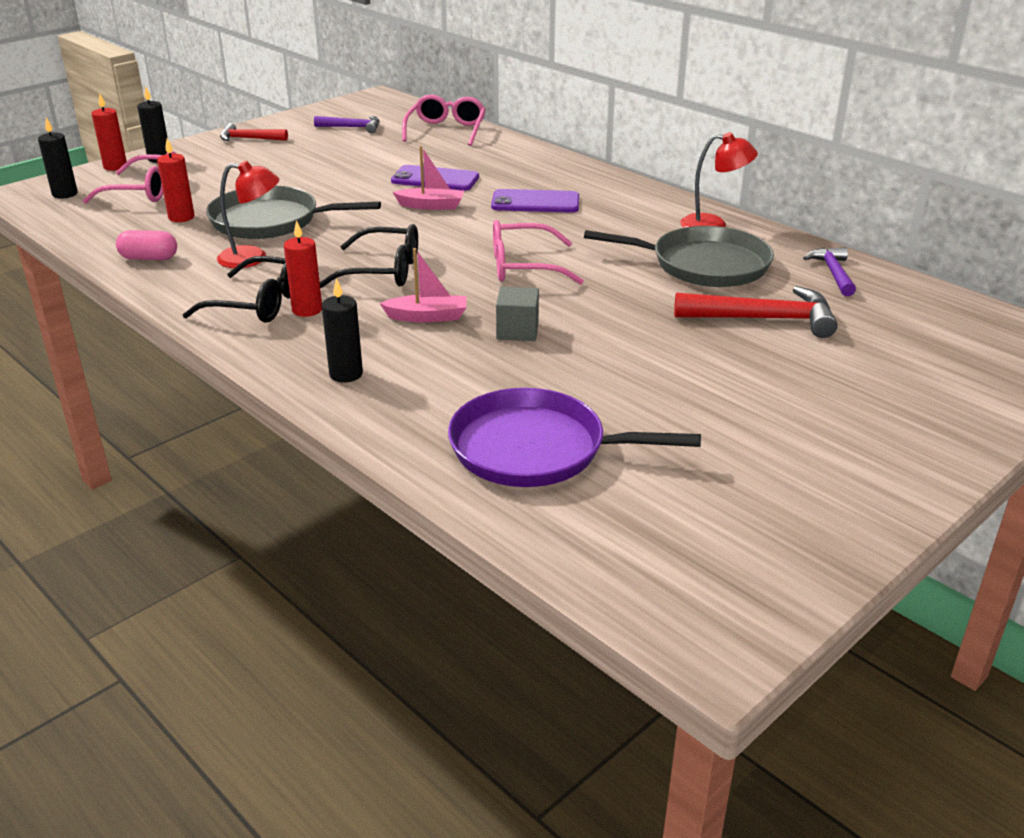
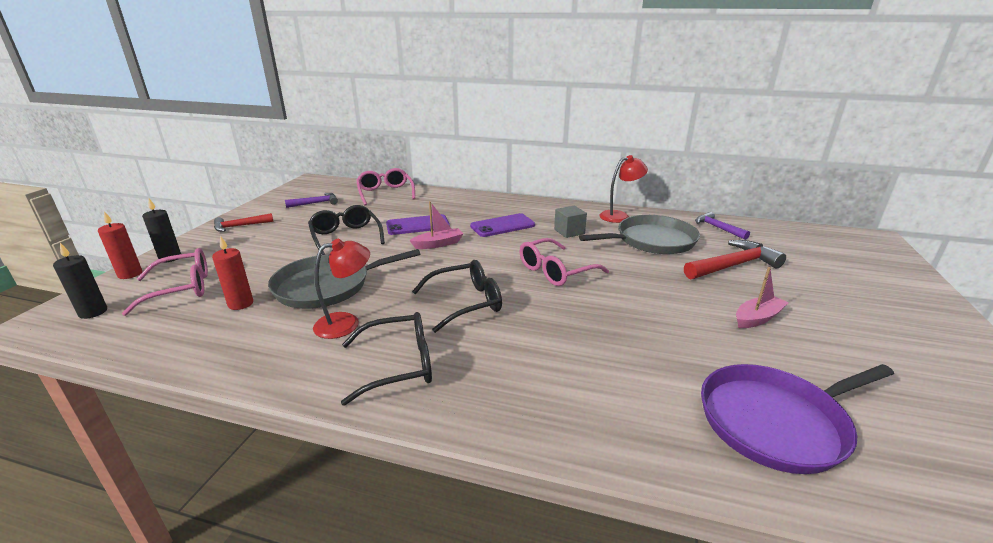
camera: 30 degrees left, 5 degrees down
pink capsule [116,230,177,260] -> none
red candle [284,220,322,317] -> none
black candle [322,278,363,383] -> none
pink boat [380,248,467,322] -> pink boat moved to [736,267,788,328]
grey cube [496,287,539,341] -> grey cube moved to [554,206,587,238]
none -> black glasses [308,205,385,255]

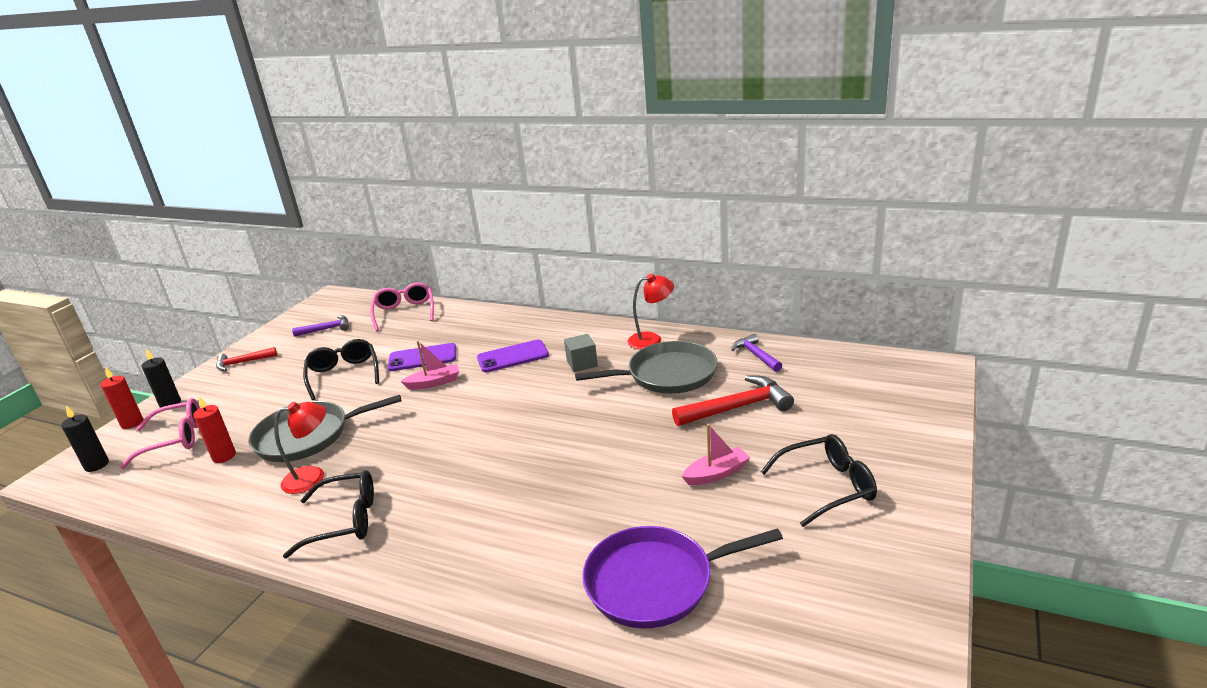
camera: 10 degrees right, 0 degrees up
black glasses [412,260,502,333] -> black glasses moved to [761,434,877,527]
pink glasses [519,238,609,286] -> none

